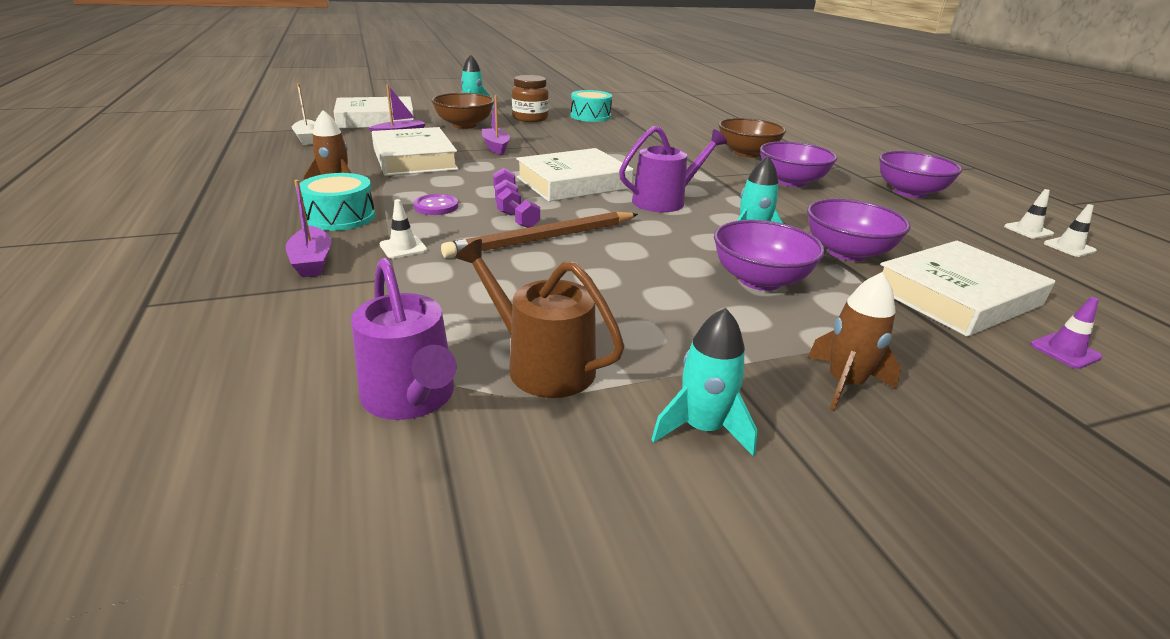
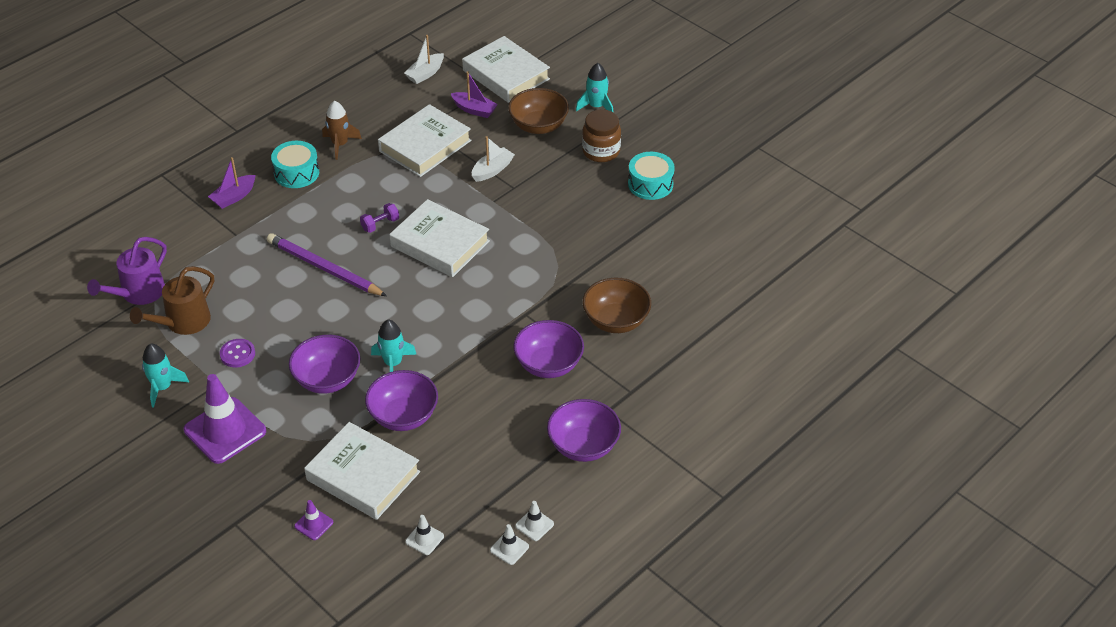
camera: 65 degrees right, 15 degrees up
white traffic cone [380,199,427,259] -> white traffic cone moved to [405,515,444,555]
purple button [414,194,458,215] -> purple button moved to [220,339,255,368]
brown pencil [441,212,638,258] -> purple pencil [267,233,387,296]
brown watering can [455,239,624,398] -> brown watering can turned 150 degrees counterclockwise [130,266,214,335]
purple boat [482,95,510,155] -> white boat [472,136,515,182]
purple dumbbell [497,188,540,228] -> none
purple watering can [619,126,727,212] -> none
brown rocket [808,272,901,411] -> purple traffic cone [184,374,266,464]

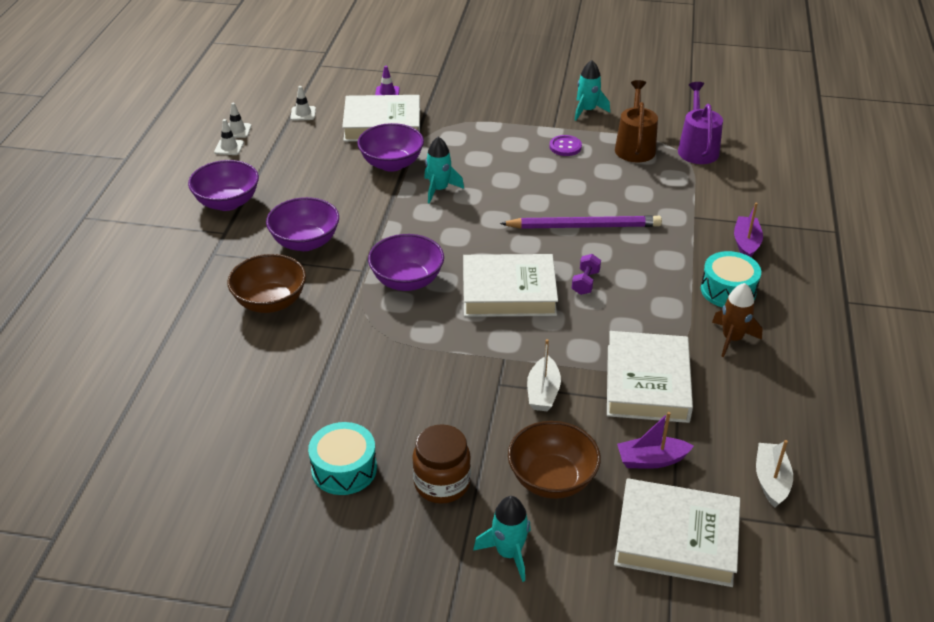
camera: 145 degrees right, 5 degrees down
purple traffic cone [184,374,266,464] -> none
purple bowl [289,335,360,394] -> purple bowl moved to [368,234,444,291]

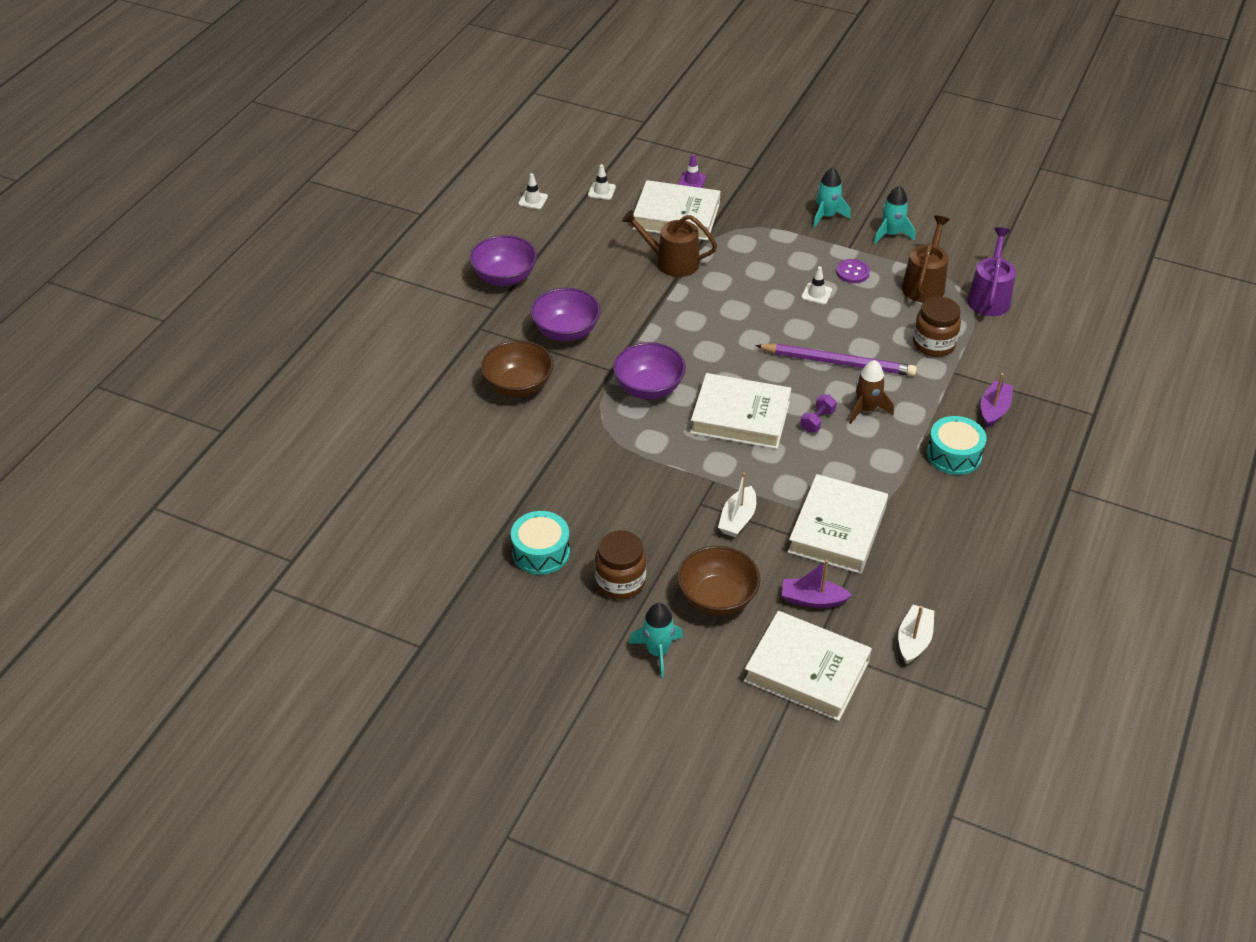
camera: 15 degrees right, 5 degrees up
white traffic cone [214,119,244,155] -> white traffic cone moved to [801,266,832,304]
purple bowl [357,123,424,172] -> brown watering can [622,210,717,277]
turquoise rocket [424,136,464,204] -> turquoise rocket moved to [813,167,851,228]
brown rocket [712,283,763,357] -> brown rocket moved to [849,360,894,424]
none -> brown jar [913,296,961,357]

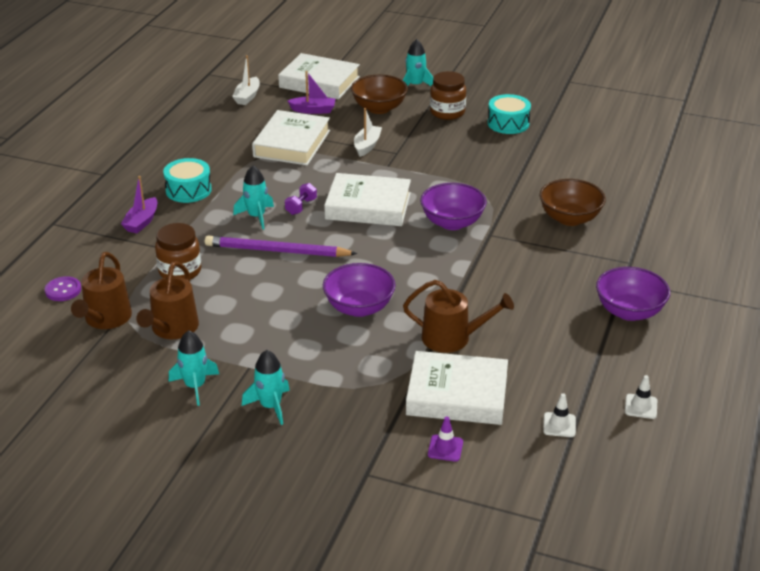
camera: 175 degrees right, 10 degrees down
purple bowl [531,288,601,342] -> purple bowl moved to [323,263,396,317]
white traffic cone [801,266,832,304] -> none
purple button [836,259,870,283] -> purple button moved to [45,276,81,301]
brown rocket [849,360,894,424] -> turquoise rocket [233,165,274,230]
purple watering can [967,227,1016,316] -> brown watering can [71,252,132,329]

